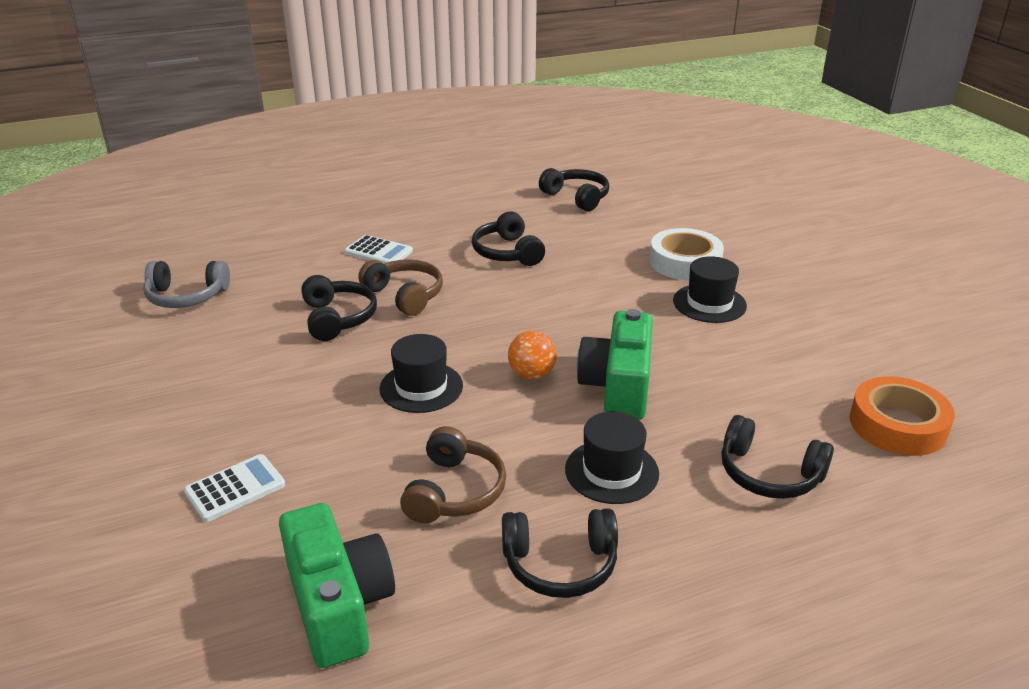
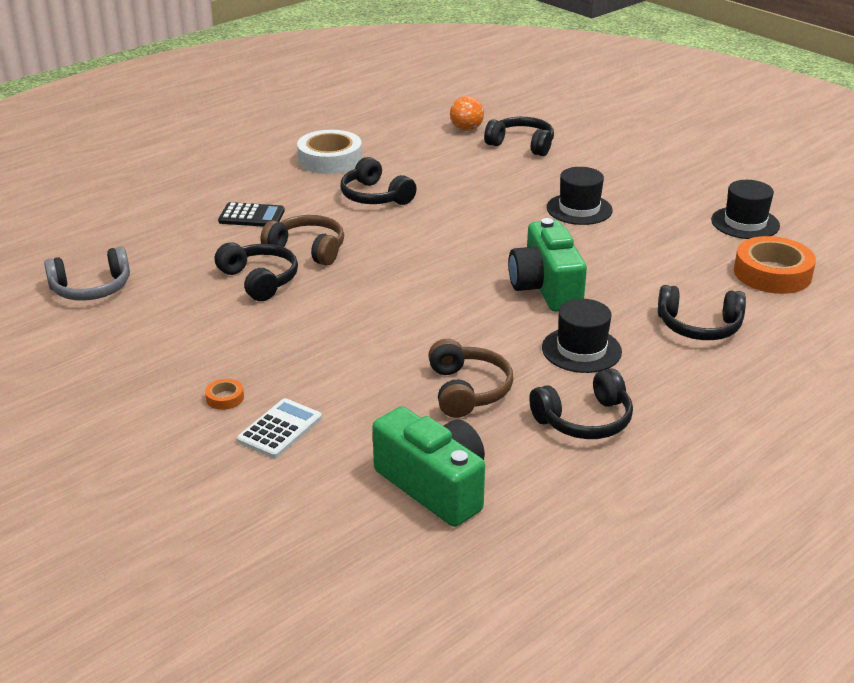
camera: 20 degrees left, 0 degrees up
white calculator [344,235,413,264] -> black calculator [218,202,285,227]
black hat [380,334,463,413] -> black hat moved to [711,180,780,239]
orange ball [508,331,557,379] -> orange ball moved to [450,96,484,131]
black headphones [539,168,609,211] -> black headphones moved to [484,117,554,156]
white tape [649,228,724,280] -> white tape moved to [297,130,362,174]
none -> orange tape [205,379,244,410]

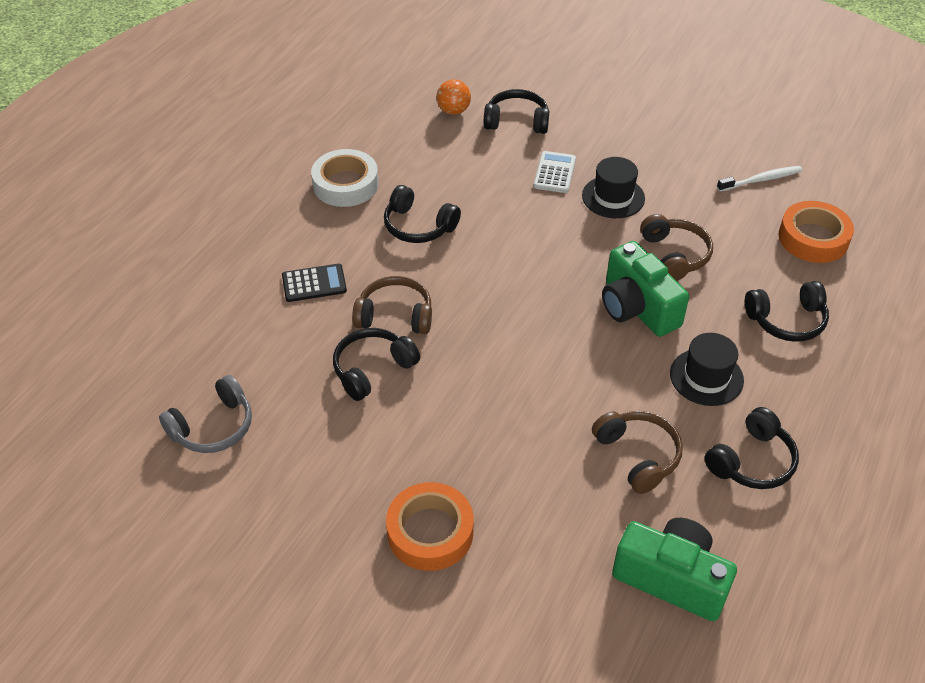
camera: 20 degrees left, 15 degrees up
orange tape [205,379,244,410] -> orange tape [386,482,474,571], size x2.37
black headphones [215,242,298,301] -> black headphones turned 75 degrees counterclockwise [333,328,420,401]
white calculator [237,398,322,458] -> white calculator moved to [533,151,576,193]
black hat [711,180,780,239] -> white toothbrush [717,166,802,192]
none -> brown headphones [640,214,713,281]

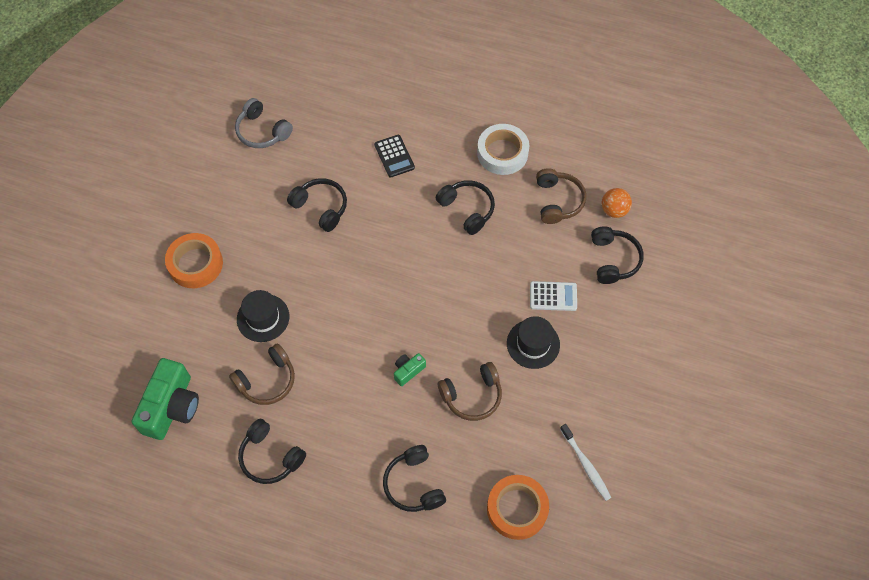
camera: 80 degrees right, 15 degrees up
brown headphones [352,276,432,334] -> brown headphones moved to [536,168,586,224]
black headphones [384,185,461,243] -> black headphones turned 120 degrees clockwise [436,180,495,235]
green camera [602,241,689,337] -> green camera [394,353,426,386], size x0.47
black hat [670,333,744,406] -> black hat moved to [237,290,289,342]

